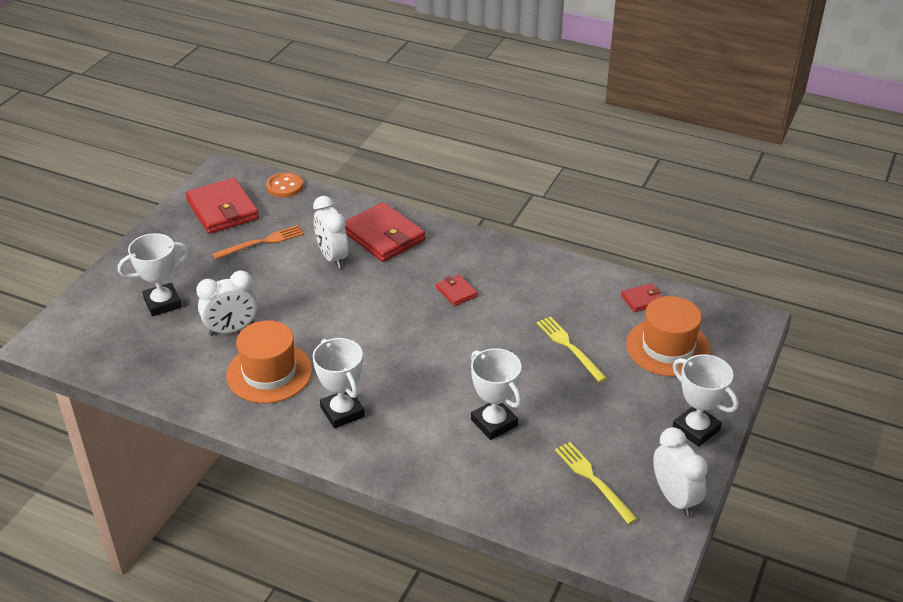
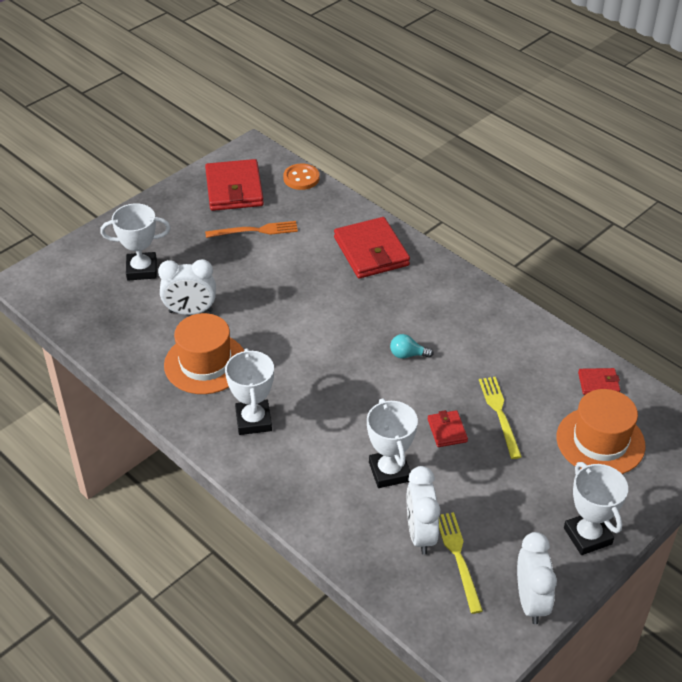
camera: 20 degrees right, 5 degrees up
white clock [313,196,348,268] -> white clock moved to [407,466,440,555]
red wallet [436,274,478,306] -> red wallet moved to [428,410,468,447]
none -> turquoise light bulb [390,334,434,359]

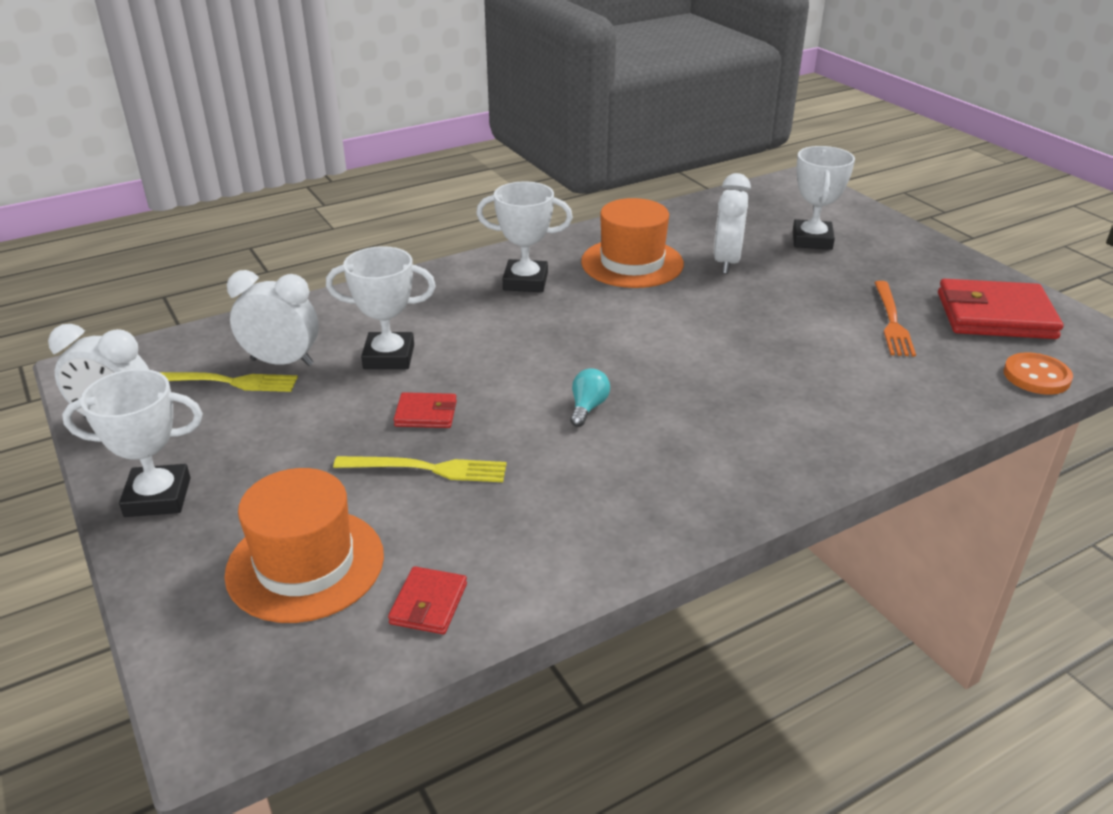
camera: 105 degrees right, 10 degrees down
red wallet [334,217,410,279] -> none

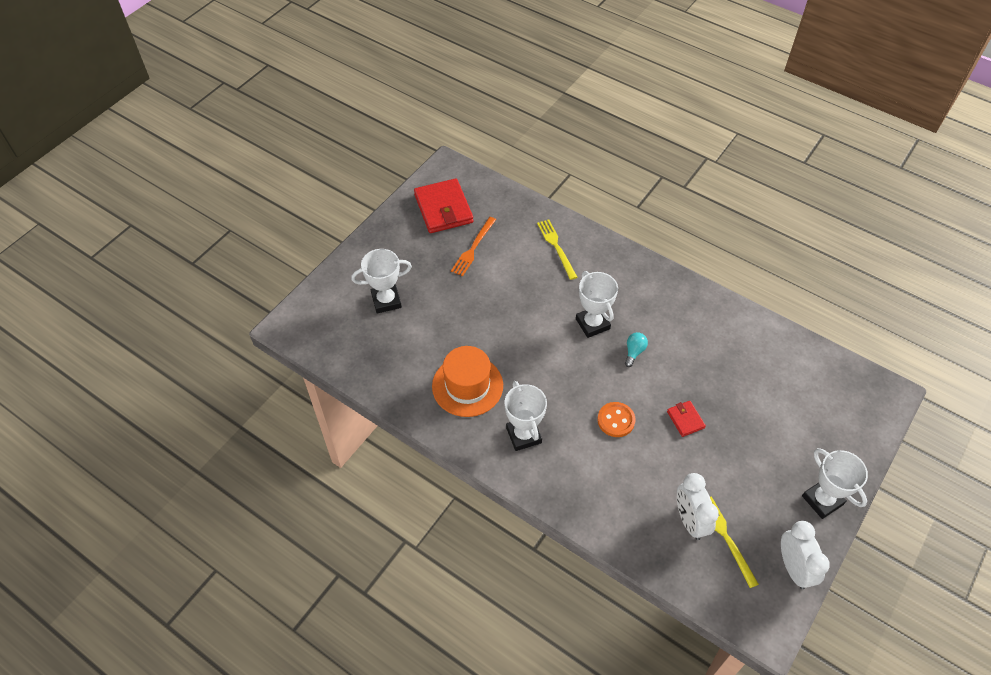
camera: 115 degrees left, 20 degrees up
orange hat [224,468,384,623] -> none
white trophy [326,246,436,369] -> white trophy moved to [576,271,618,338]
yellow fork [333,456,507,482] -> yellow fork moved to [537,219,577,280]
red wallet [388,566,467,634] -> none
turquoise light bulb [570,368,610,427] -> turquoise light bulb turned 120 degrees clockwise [625,332,648,367]
white clock [714,173,751,274] -> none
orange fork [874,281,916,357] -> orange fork turned 135 degrees clockwise [451,217,496,276]
orange button [1004,352,1073,395] -> orange button moved to [598,402,635,437]

